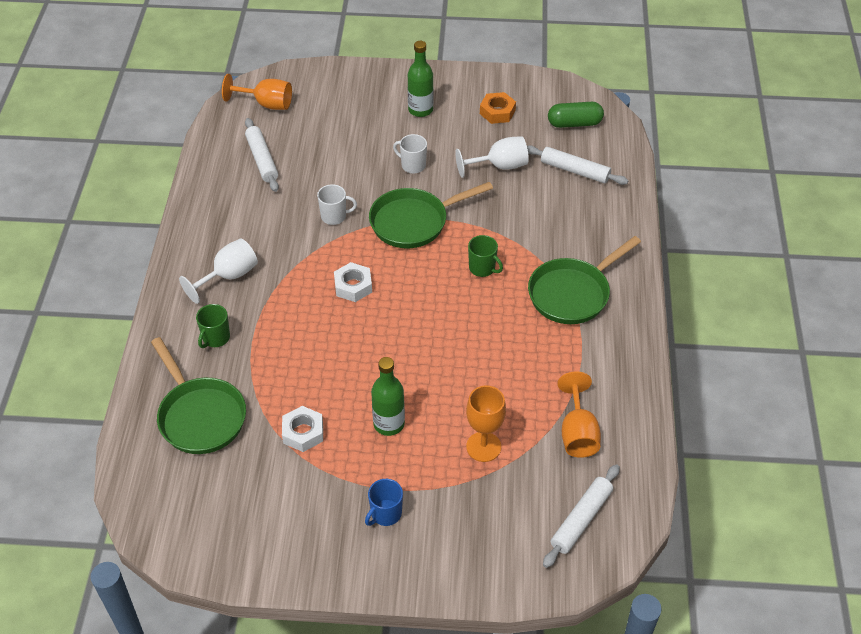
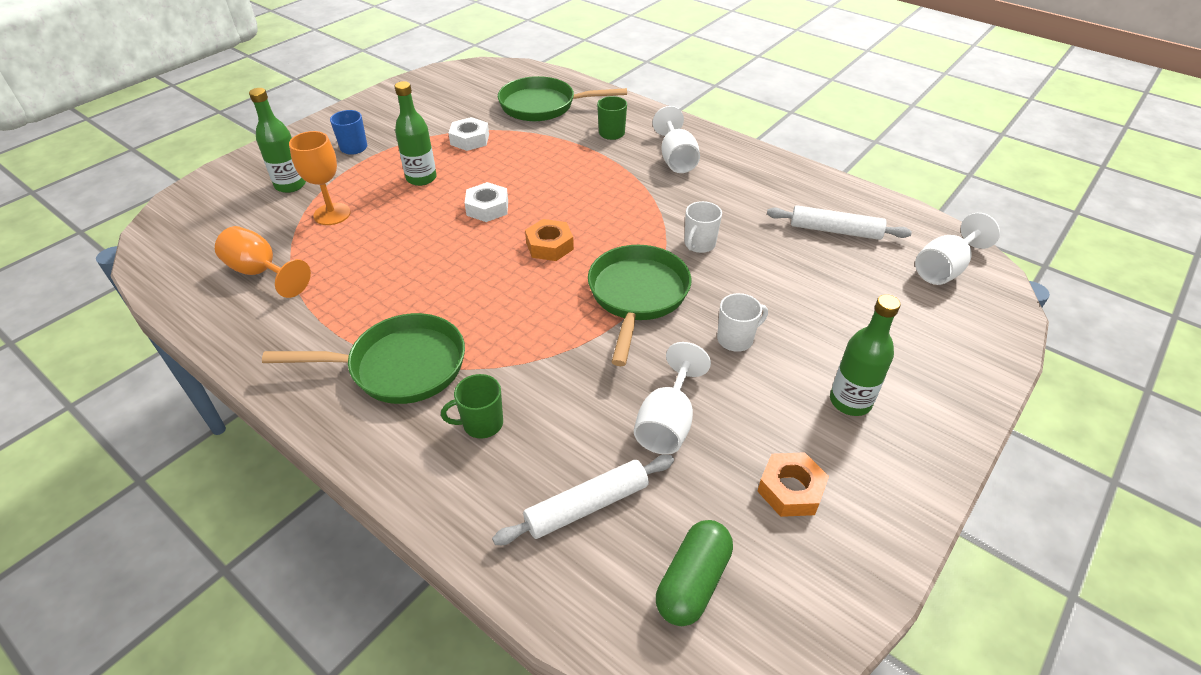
camera: 125 degrees right, 5 degrees down
orange goblet [222,74,292,110] -> white goblet [915,213,1000,285]
white nut [334,262,372,302] -> white nut moved to [465,182,508,222]
green mug [468,235,503,277] -> green mug moved to [441,374,503,439]
green pan [528,236,641,324] -> green pan turned 90 degrees clockwise [262,313,465,404]
white rolling pin [543,464,620,568] -> none
none -> green bottle [249,88,306,193]
none -> orange nut [525,219,574,261]

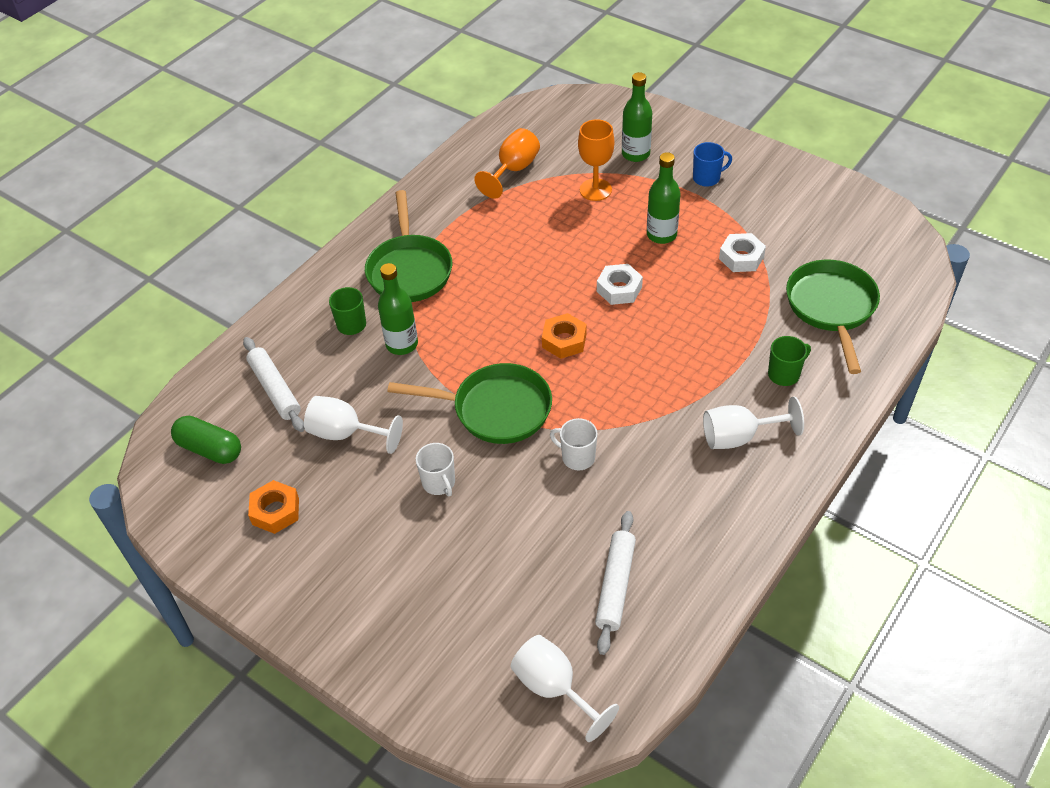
camera: 90 degrees right, 5 degrees up
green bottle [830,294,901,416] -> green bottle moved to [378,263,418,355]

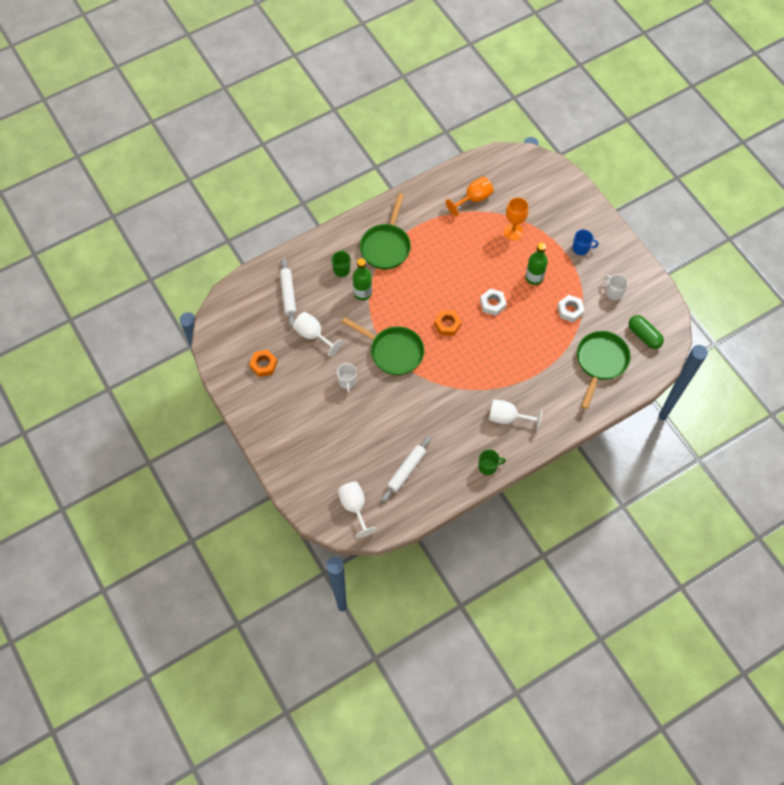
camera: 20 degrees right, 15 degrees up
green capsule [171,416,241,464] -> green capsule moved to [629,315,664,349]
white mug [550,418,598,470] -> white mug moved to [605,274,628,300]
green bottle [622,72,652,162] -> none
green mug [768,336,811,386] -> green mug moved to [478,449,506,475]

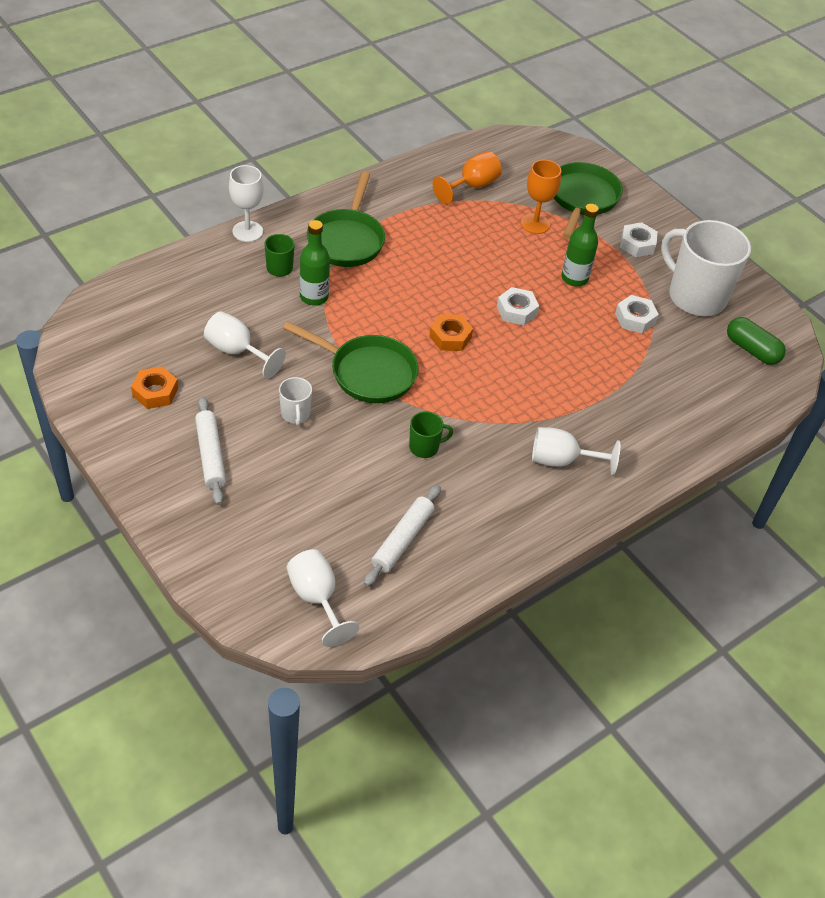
camera: 10 degrees left, 15 degrees down
white rolling pin [280,258,296,327] -> white rolling pin moved to [195,397,226,505]
green mug [478,449,506,475] -> green mug moved to [409,411,453,458]
blue mug [572,229,599,255] -> white nut [620,222,658,257]
green pan [577,331,631,409] -> green pan moved to [554,162,623,239]
white mug [605,274,628,300] -> white mug [661,220,751,316], size x2.26
none -> white goblet [229,165,263,242]

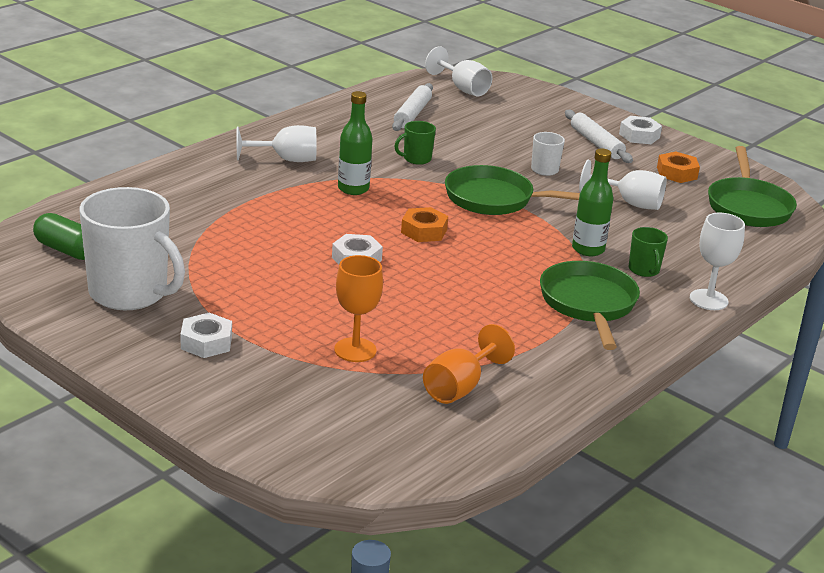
camera: 170 degrees right, 20 degrees down
green pan [554,162,623,239] -> green pan moved to [708,146,797,227]
green bottle [561,204,599,287] -> green bottle moved to [338,91,373,195]
white nut [615,295,659,333] -> white nut moved to [619,116,662,144]

